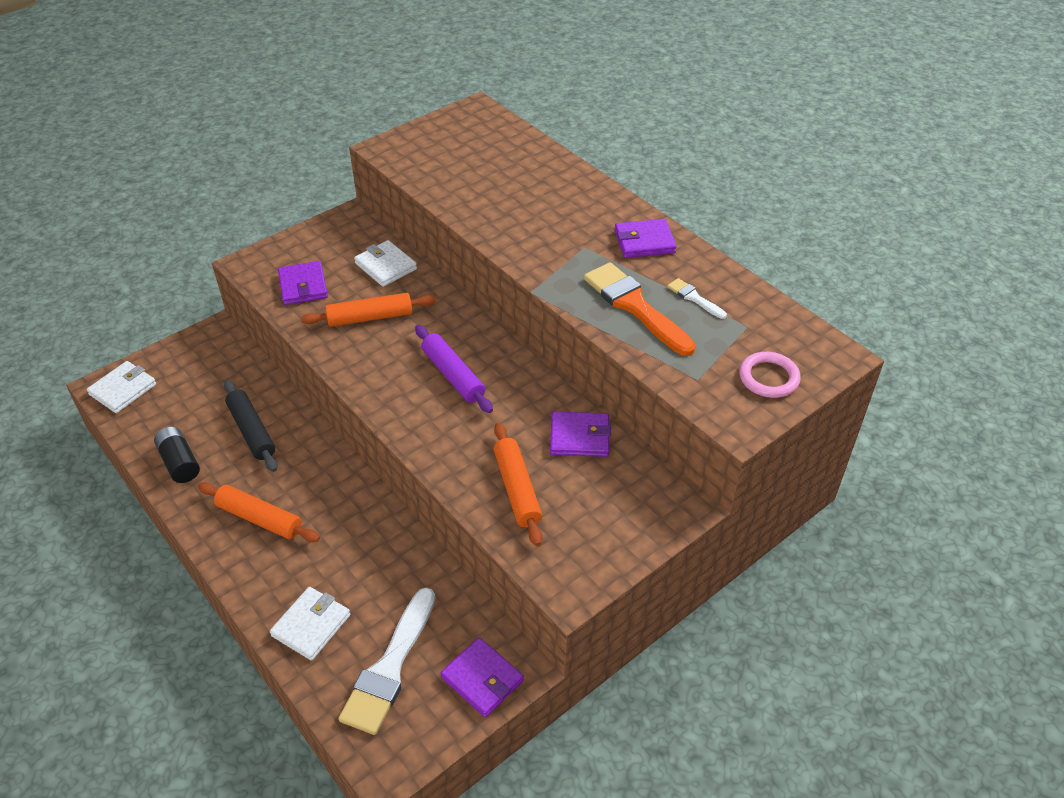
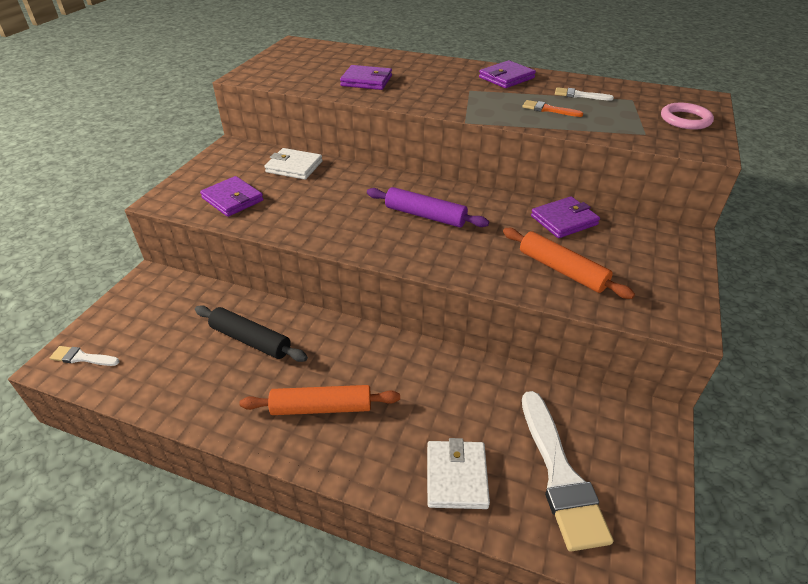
camera: 30 degrees left, 5 degrees down
white wallet [87,361,156,413] -> white brush [50,346,119,366]
black battery [154,427,200,483] -> none
orange rolling pin [301,293,436,327] -> none
purple wallet [441,637,524,717] -> purple wallet moved to [340,65,392,90]
orange brush [584,262,696,356] -> orange brush [522,100,583,117], size x0.48

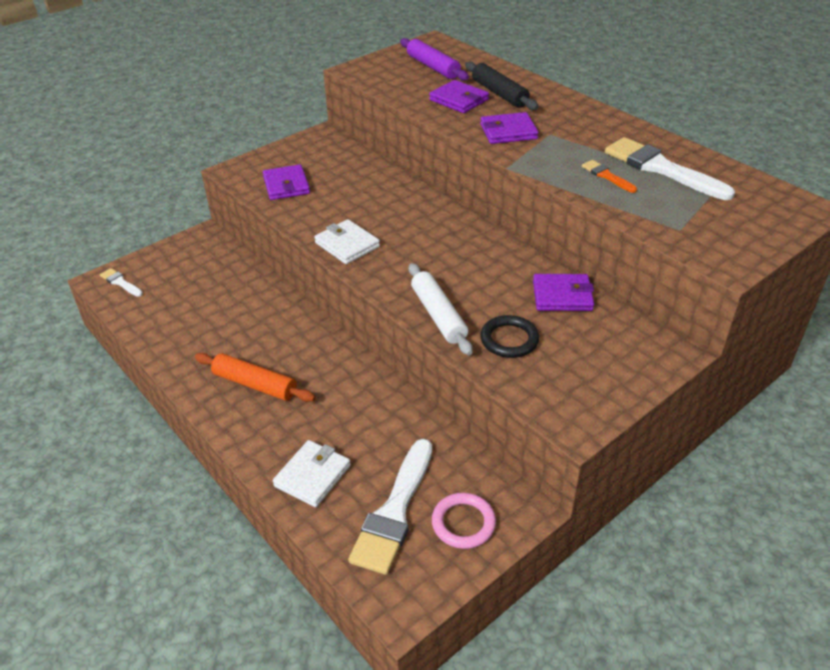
camera: 30 degrees right, 0 degrees up
black rolling pin [195,305,308,362] -> black rolling pin moved to [465,62,539,110]
white wallet [264,148,323,180] -> white wallet moved to [314,219,380,264]
purple rolling pin [367,187,489,227] -> purple rolling pin moved to [400,38,469,81]
purple wallet [479,60,536,88] -> purple wallet moved to [480,112,538,144]
orange rolling pin [503,228,635,299] -> black ring [480,315,539,358]
white brush [555,87,614,101] -> white brush [605,137,735,200], size x2.10
pink ring [661,103,714,130] -> pink ring moved to [432,493,496,549]
none -> white rolling pin [409,263,473,355]

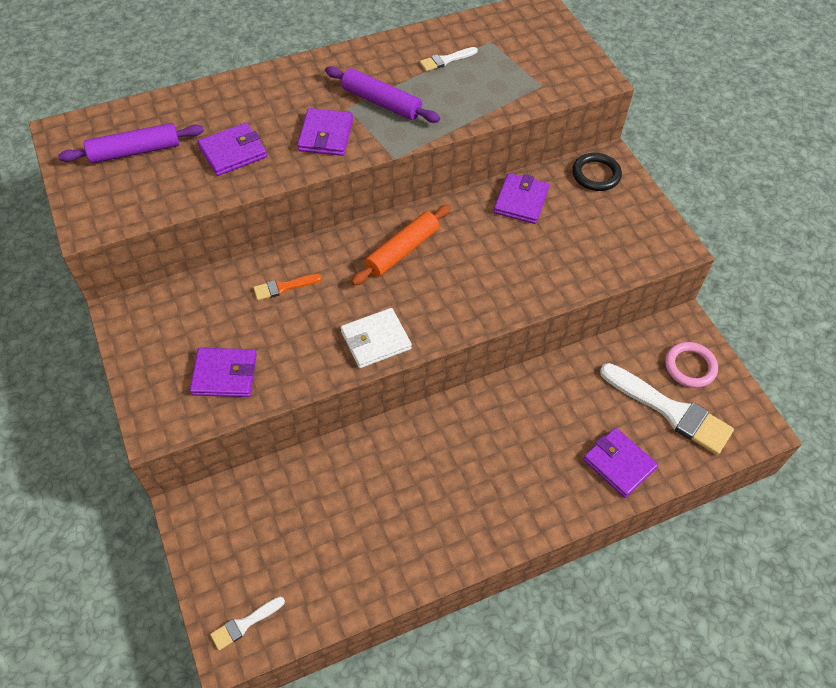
camera: 75 degrees left, 15 degrees up
orange rolling pin [195,353,315,402] -> orange rolling pin moved to [351,204,451,285]
white wallet [273,440,351,507] -> purple wallet [583,428,658,498]
white rolling pin [409,263,473,355] -> none
black rolling pin [465,62,539,110] -> none
black ring [480,315,539,358] -> black ring moved to [572,153,622,191]
orange brush [582,160,637,193] -> orange brush moved to [253,274,322,300]
white brush [605,137,735,200] -> white brush [420,47,478,71], size x0.48
none -> purple rolling pin [325,66,440,123]

